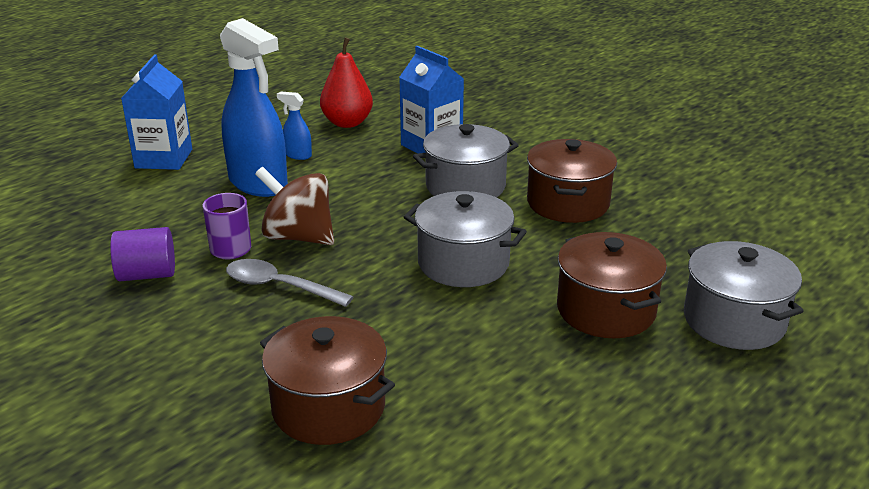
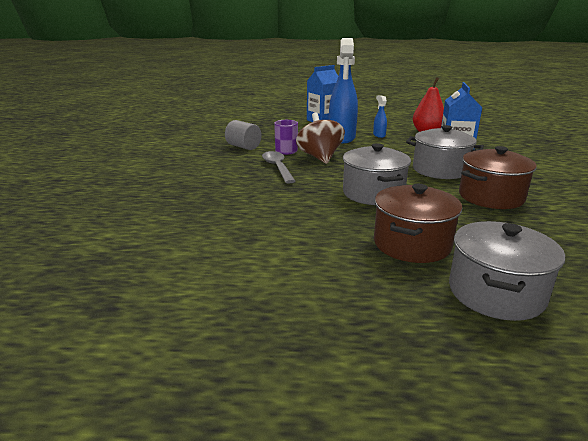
camera: 50 degrees right, 5 degrees down
purple cylinder [110,227,175,281] -> grey cylinder [225,120,262,150]
brown pot [260,316,395,445] -> none

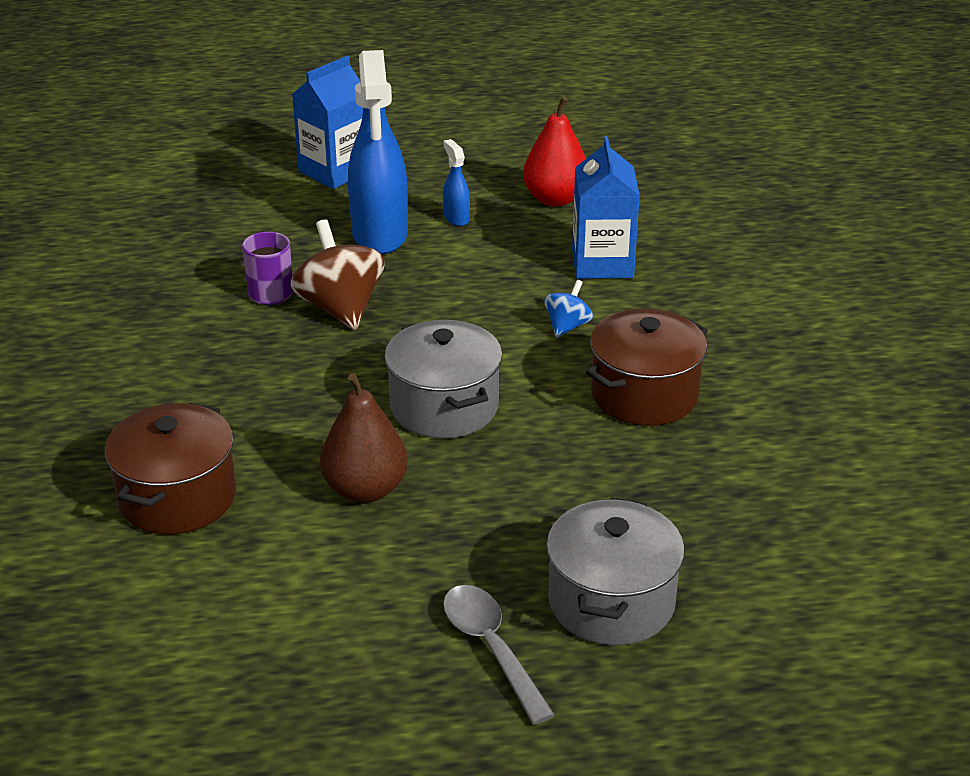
camera: 10 degrees left, 10 degrees up
grey cylinder [225,120,262,150] -> none
grey spoon [262,151,295,184] -> grey spoon moved to [443,585,555,725]
brown pot [374,184,462,263] -> brown pot moved to [105,403,236,534]
grey pot [406,125,484,179] -> blue spinning top [544,280,593,338]
none -> brown pear [320,373,408,503]

